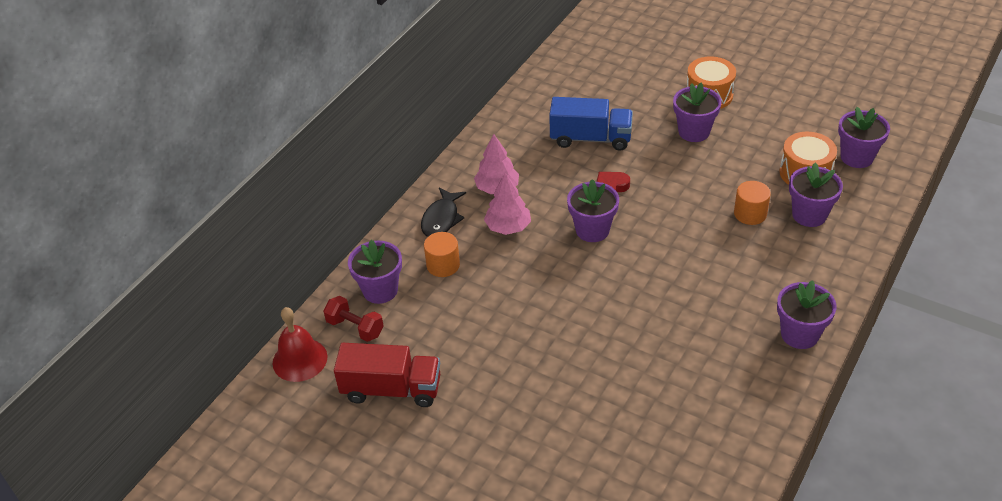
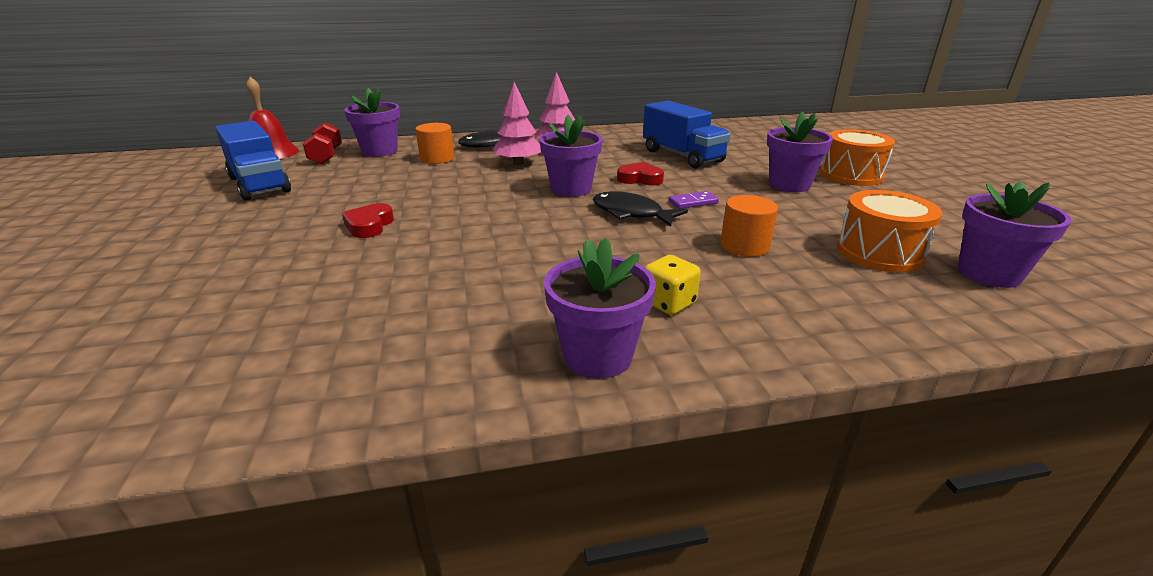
camera: 45 degrees right, 15 degrees down
red truck [334,343,440,407] -> blue truck [215,121,291,201]
purple flower pot [789,163,843,227] -> none
none -> red heart [342,203,394,238]
none -> black fish [593,191,688,227]
none -> yellow dice [645,255,701,315]
none -> purple domino [668,191,719,209]

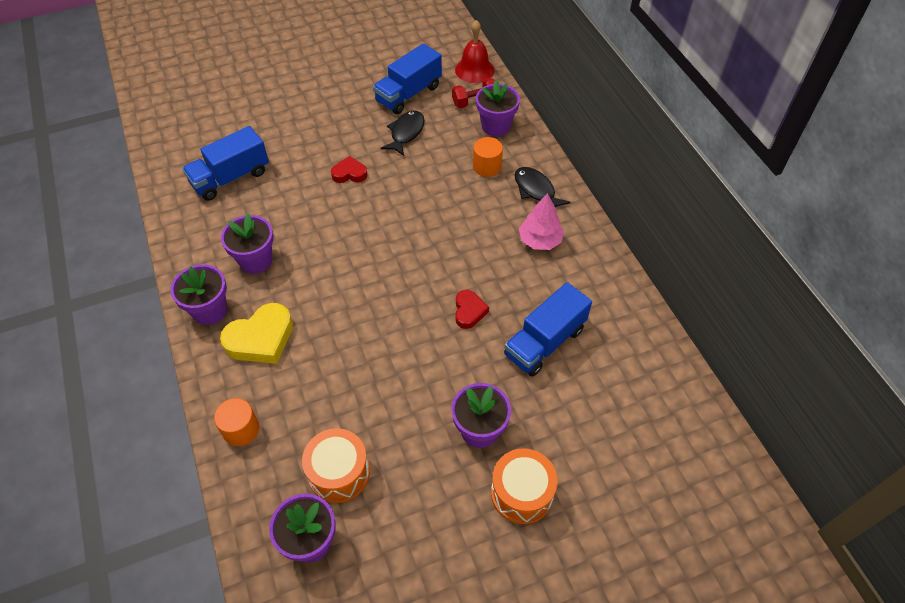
camera: 80 degrees right, 25 degrees up
pink tree [493,82,541,165] -> none
purple flower pot [540,115,602,197] -> purple flower pot moved to [221,213,274,274]
black fish [593,191,688,227] -> black fish moved to [381,110,425,156]
yellow dice [645,255,701,315] -> yellow heart [220,303,293,364]
purple domino [668,191,719,209] -> none
orange cylinder [720,195,778,257] -> orange cylinder moved to [214,398,259,446]
none -> blue truck [182,126,269,201]

